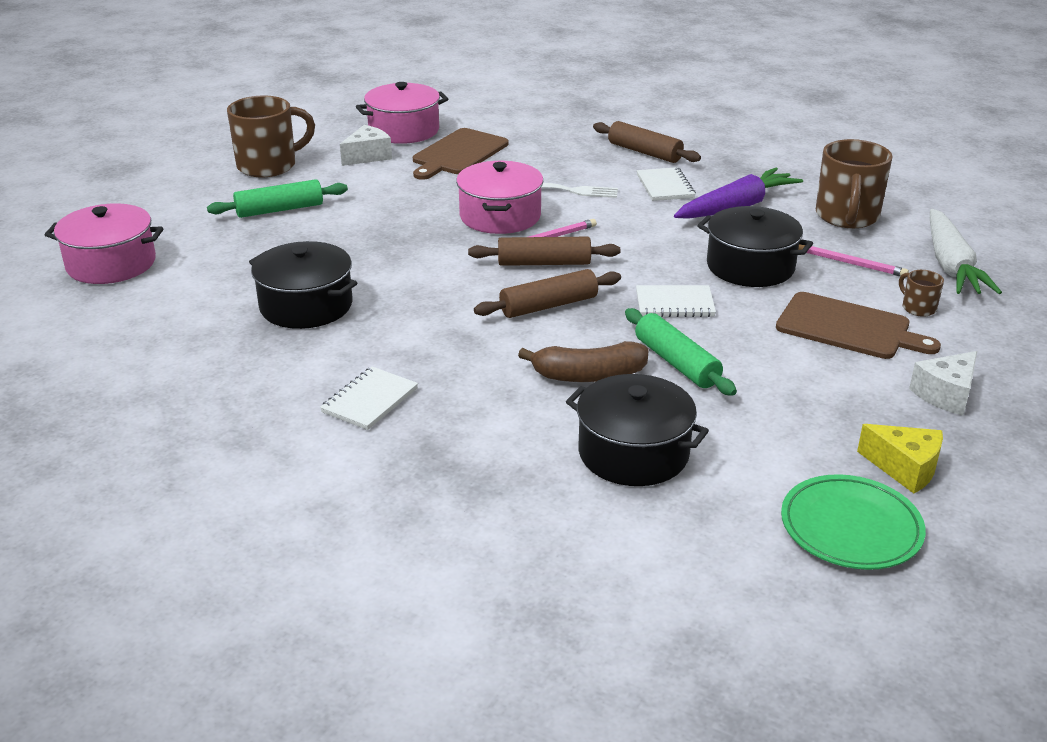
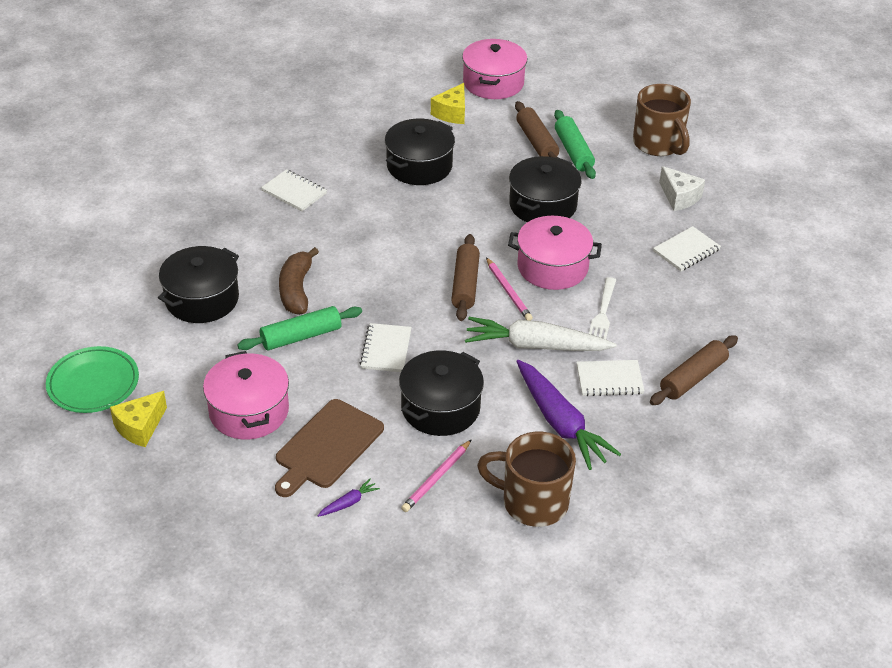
camera: 95 degrees right, 10 degrees up
pink pot [356,82,448,144] -> pink pot moved to [203,351,289,439]
brown cutting board [413,128,509,180] -> white notebook [653,226,721,271]
brown rolling pin [474,269,621,318] -> brown rolling pin moved to [515,101,559,158]
brown mug [899,270,944,317] -> purple carrot [318,479,380,517]
white cheese [909,351,977,415] -> none
white carrot [930,209,1002,294] -> white carrot moved to [465,317,617,351]
none -> yellow cheese [431,83,465,124]
none -> black pot [509,156,581,222]

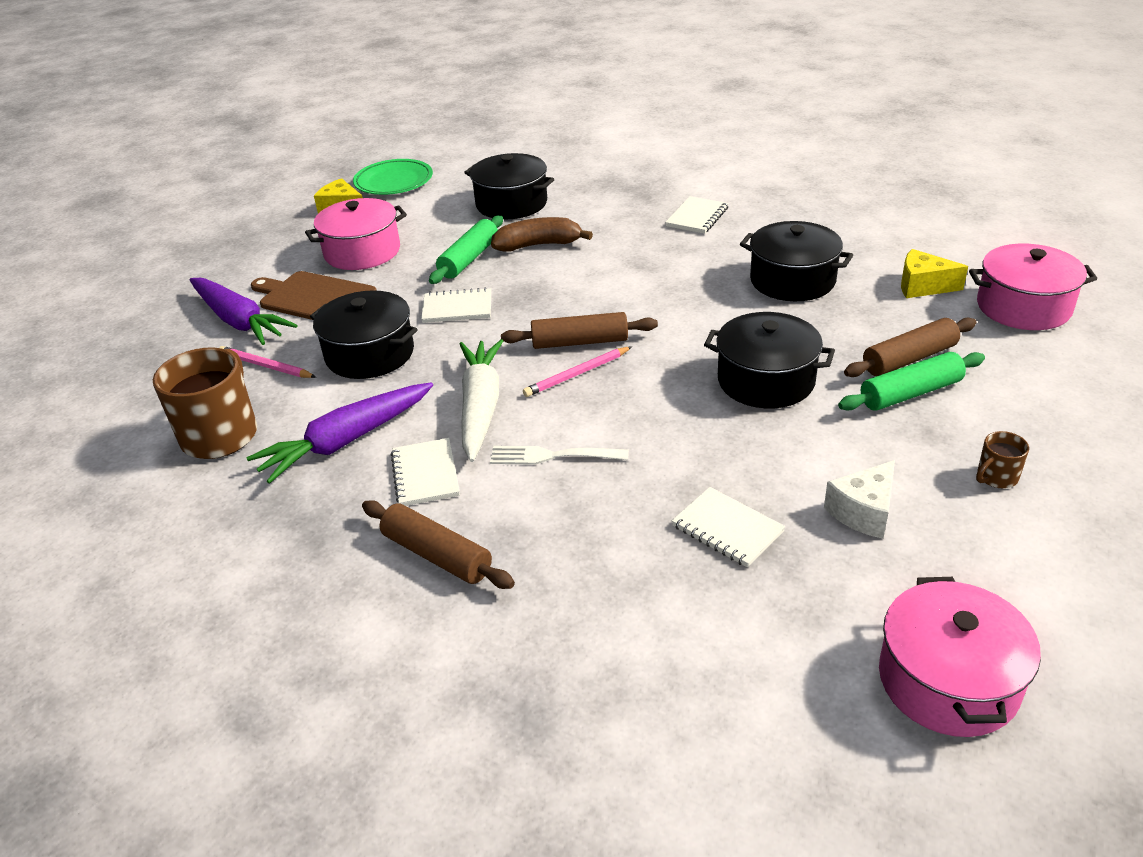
camera: 85 degrees right, 5 degrees down
green rolling pin [237,306,362,350] -> green rolling pin turned 60 degrees clockwise [429,215,503,284]
purple carrot [318,479,380,517] -> purple carrot [190,278,298,345], size x2.41
pink pot [508,216,602,290] -> pink pot moved to [879,577,1041,737]
brown mug [633,84,691,156] -> brown mug [976,431,1029,488], size x0.46

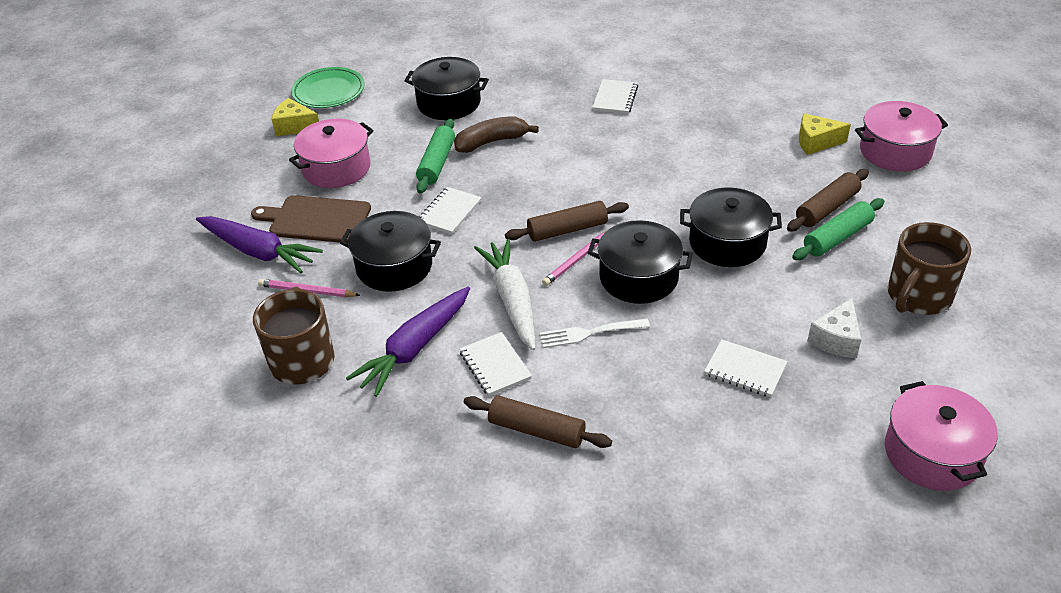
camera: 15 degrees left, 5 degrees up
white notebook [421,287,491,323] -> white notebook turned 45 degrees counterclockwise [419,187,482,234]
black pot [740,221,853,301] -> black pot moved to [588,220,693,304]
brown mug [976,431,1029,488] -> brown mug [888,222,971,315], size x2.18

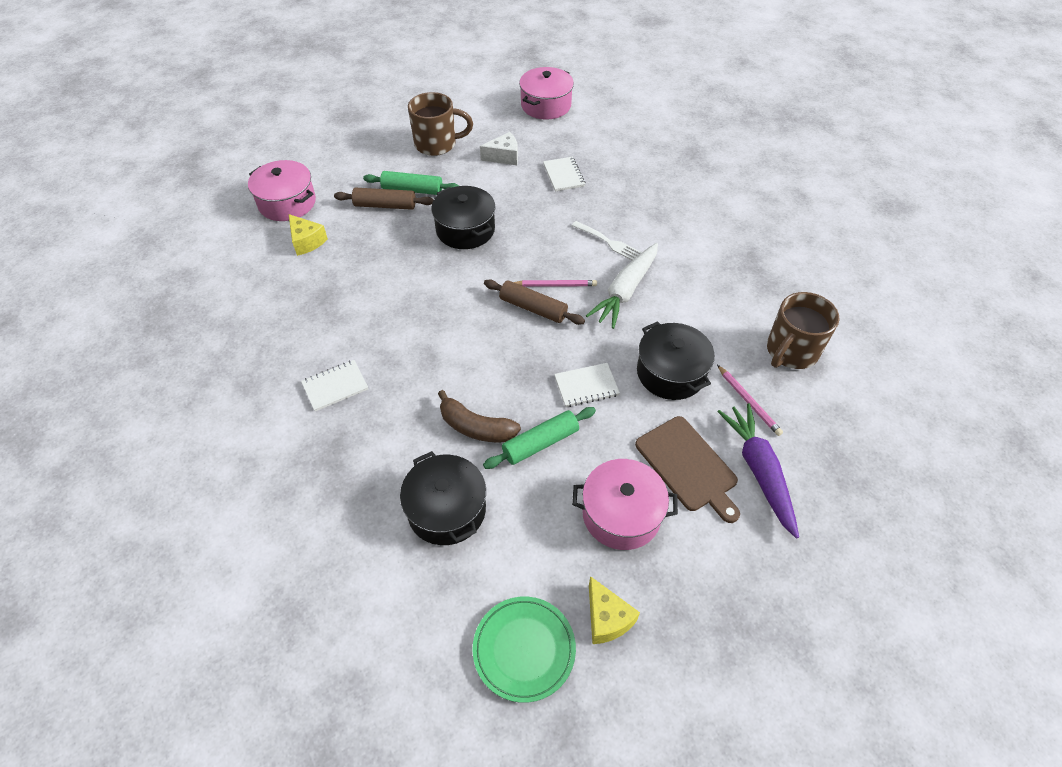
camera: 135 degrees left, 10 degrees up
purple carrot [346,286,470,397] -> none
white notebook [459,332,532,396] -> none
brown rolling pin [464,395,612,448] -> none
black pot [588,220,693,304] -> none

